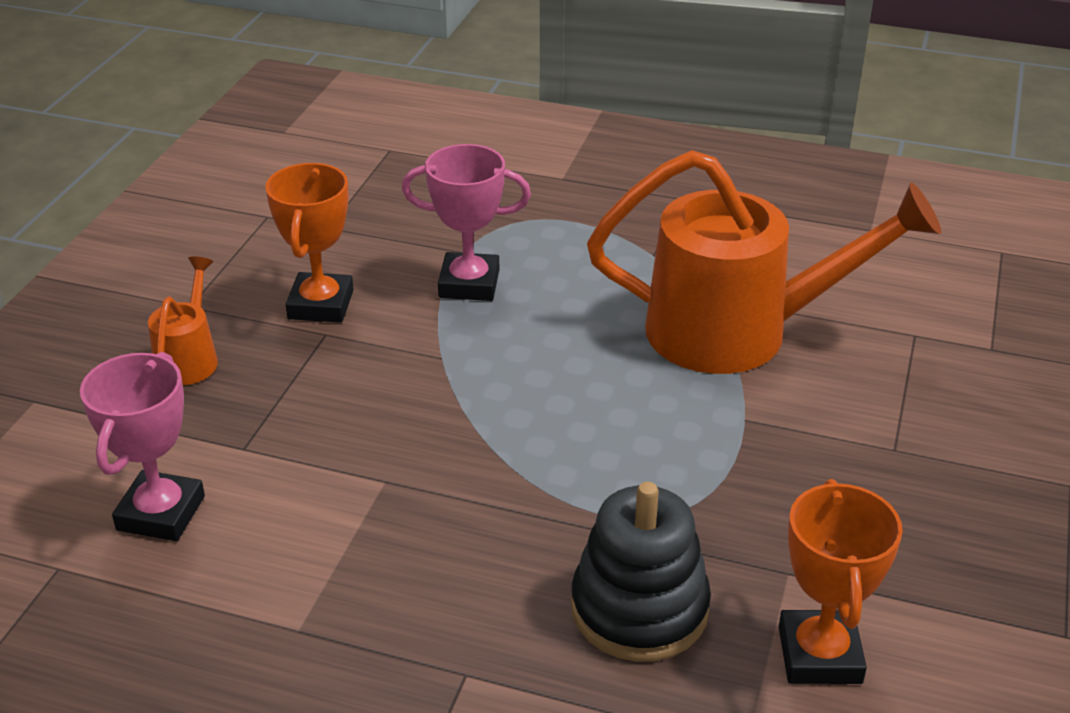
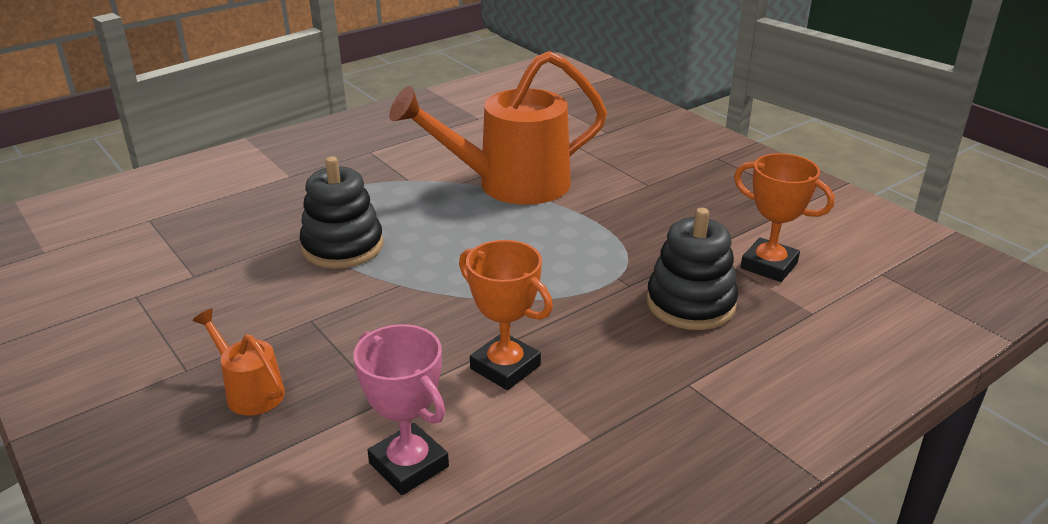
camera: 55 degrees left, 5 degrees down
orange trophy [265,163,354,323] -> orange trophy moved to [459,240,553,390]
pink trophy [402,144,531,301] -> black stacking toy [300,156,383,269]
orange watering can [587,150,941,374] -> orange watering can turned 150 degrees counterclockwise [389,51,607,205]

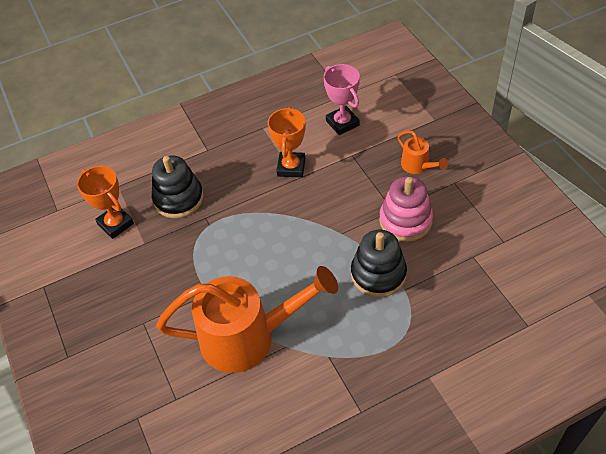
camera: 165 degrees left, 20 degrees up
orange trophy [459,240,553,390] -> orange trophy turned 45 degrees clockwise [268,107,305,178]
none -> pink stacking toy [379,176,433,242]

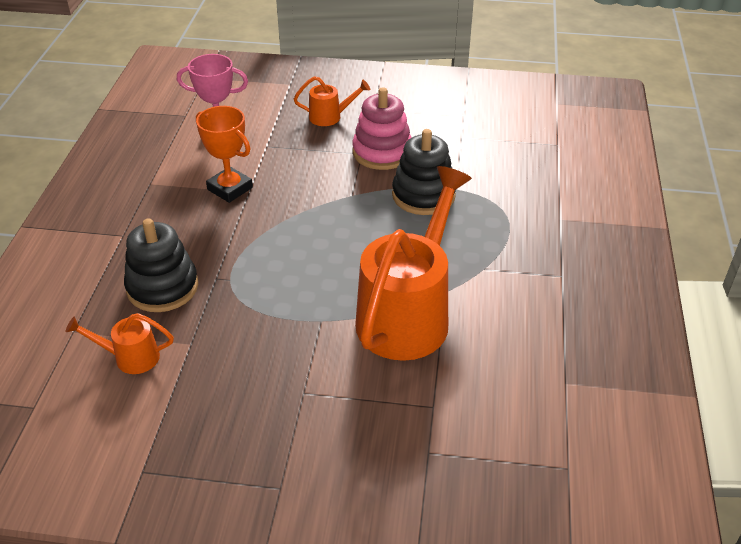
camera: 60 degrees left, 10 degrees down
orange trophy [77,166,134,239] -> orange watering can [65,313,174,374]

